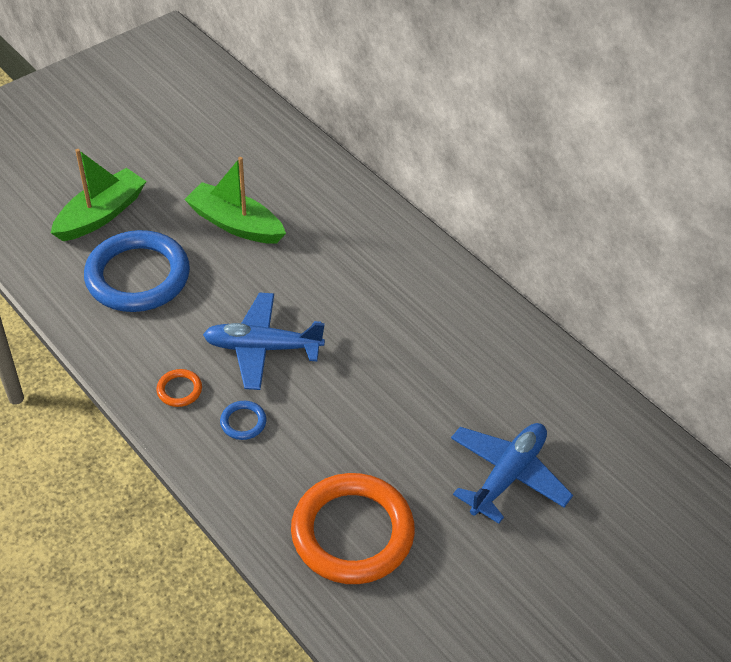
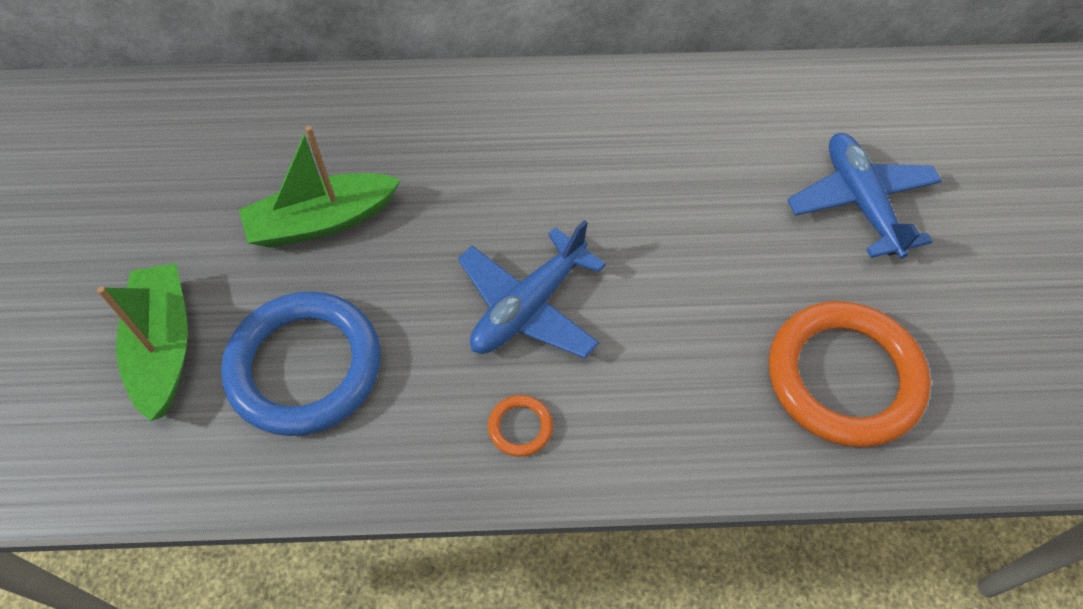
camera: 50 degrees left, 10 degrees up
blue ring [220,401,267,440] -> none

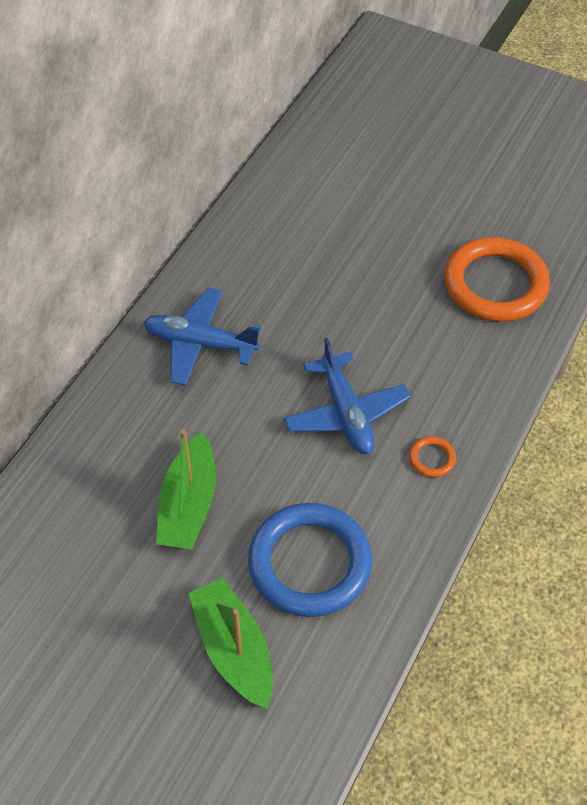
camera: 60 degrees left, 5 degrees down
green boat [97,263,188,421] -> green boat turned 45 degrees clockwise [189,578,273,709]
blue plane [787,133,942,259] -> blue plane moved to [143,288,261,386]

